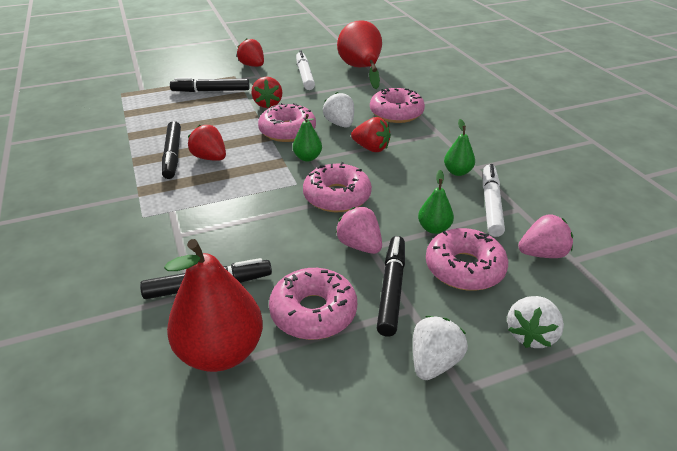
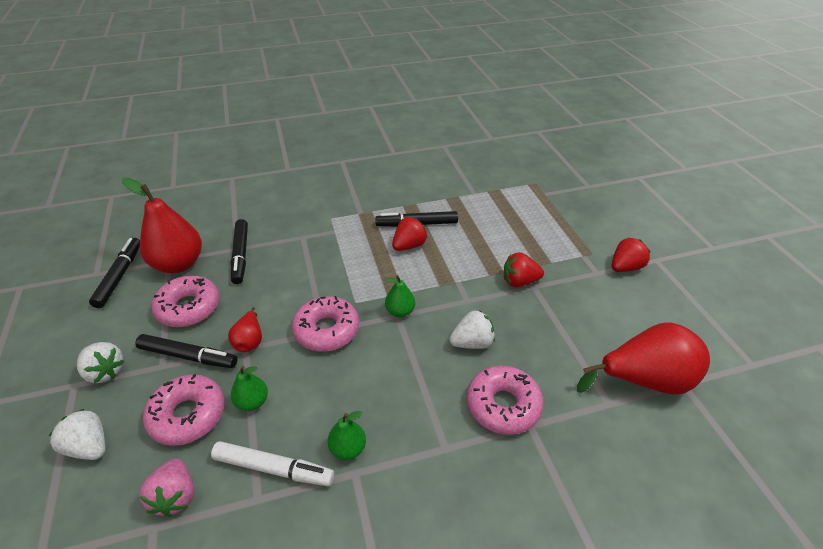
camera: 95 degrees right, 5 degrees up
black marker [170,78,249,92] -> black marker moved to [89,238,140,308]
pink donut [258,103,316,142] -> none
white marker [296,51,315,90] -> none
pink strawberry [336,207,382,254] -> red pear [228,307,262,352]
red strawberry [351,117,391,152] -> none

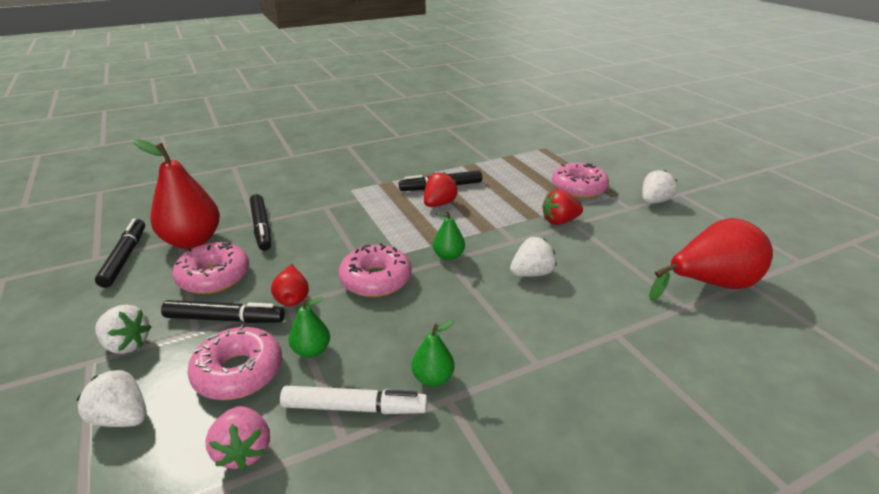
camera: 10 degrees left, 10 degrees down
pink donut [467,366,544,435] -> pink donut moved to [552,163,609,198]
red strawberry [612,237,650,272] -> white strawberry [642,170,677,204]

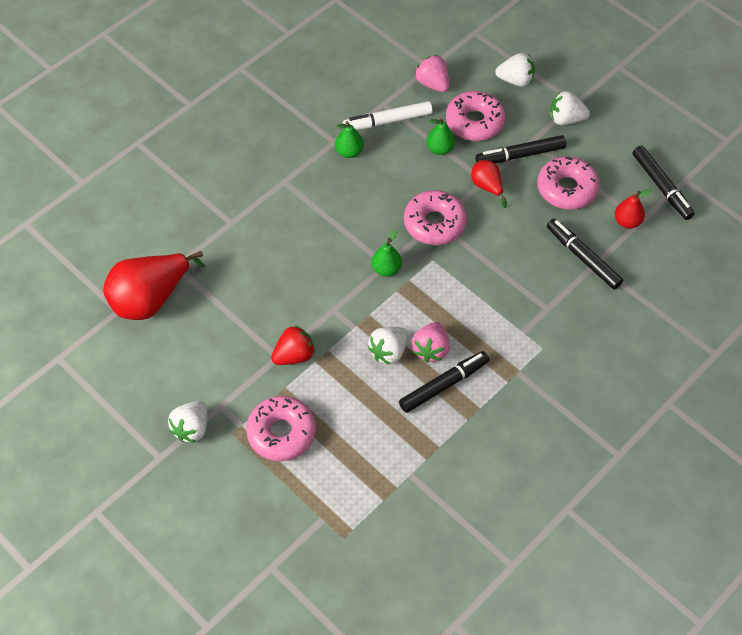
camera: 160 degrees right, 25 degrees up
red pear [133,139,220,249] -> red pear [615,189,652,229], size x0.50
red strawberry [424,172,458,207] -> pink strawberry [412,322,449,362]
white strawberry [510,237,557,277] -> white strawberry moved to [368,327,408,365]

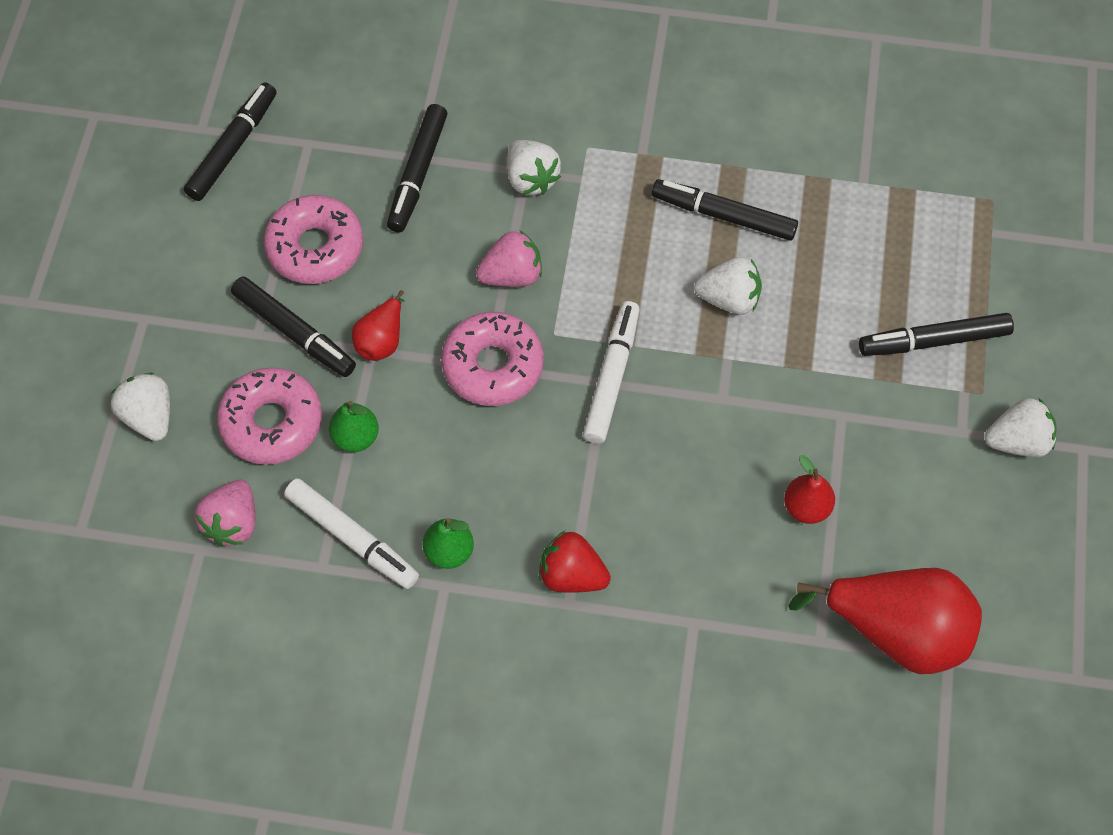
camera: 125 degrees left, 5 degrees up
pink donut [246,396,316,461] -> black marker [859,313,1014,356]
red strawberry [271,325,315,365] -> red strawberry moved to [539,531,611,593]
green pear [372,230,402,277] -> white marker [583,301,640,444]
pink strawberry [412,322,449,362] -> pink strawberry moved to [476,230,542,287]
white strawberry [550,91,590,125] -> white strawberry moved to [507,140,561,195]
red pear [615,189,652,229] -> red pear moved to [784,455,835,524]

